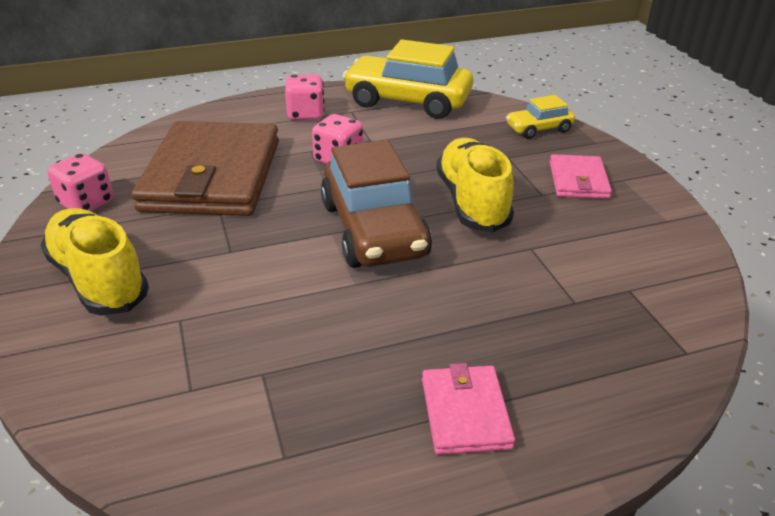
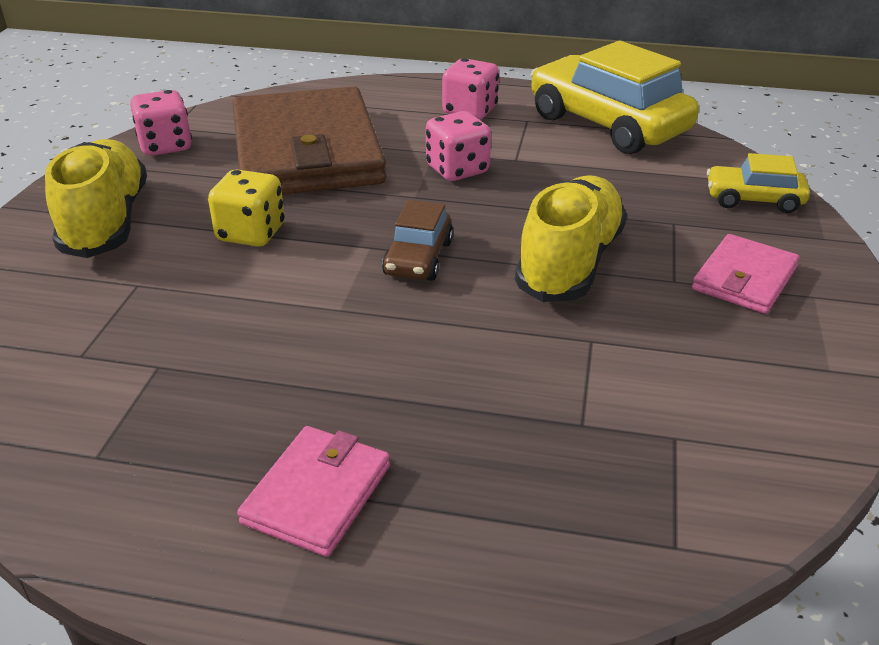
camera: 30 degrees right, 0 degrees up
brown wallet [131,121,279,216] -> brown wallet turned 45 degrees counterclockwise [233,86,387,195]
brown car [321,140,432,268] -> brown car [382,200,454,281], size x0.50
none -> yellow dice [208,170,285,247]

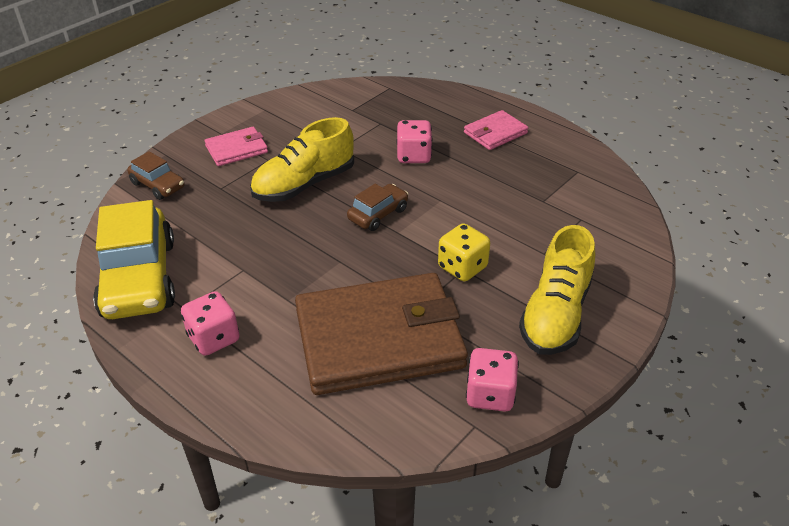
camera: 150 degrees left, 5 degrees up
brown wallet [233,86,387,195] -> brown wallet turned 60 degrees clockwise [295,273,468,395]
pink dice [426,111,491,181] -> pink dice moved to [396,120,433,163]
yellow car [707,153,810,213] -> brown car [127,151,185,200]

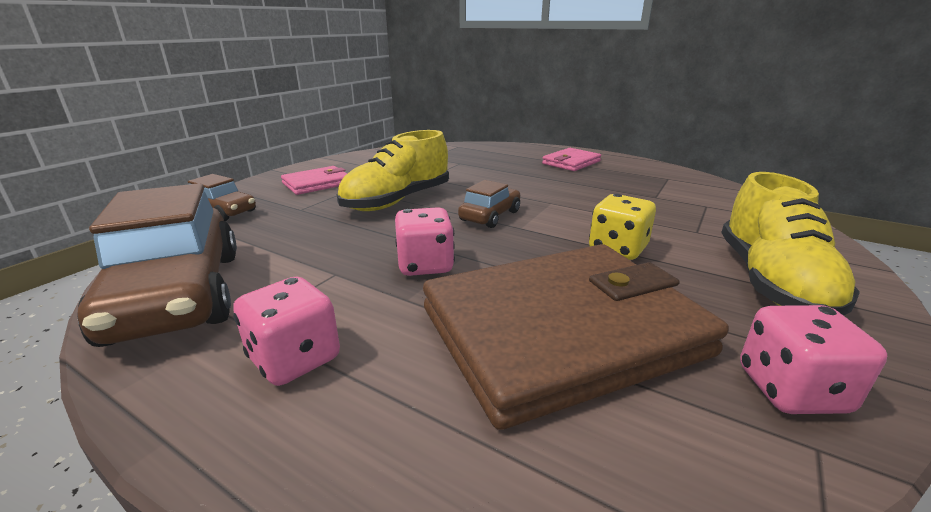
camera: 10 degrees left, 15 degrees down
yellow car [93,200,175,319] -> brown car [77,183,237,347]
pink dice [396,120,433,163] -> pink dice moved to [395,207,455,276]

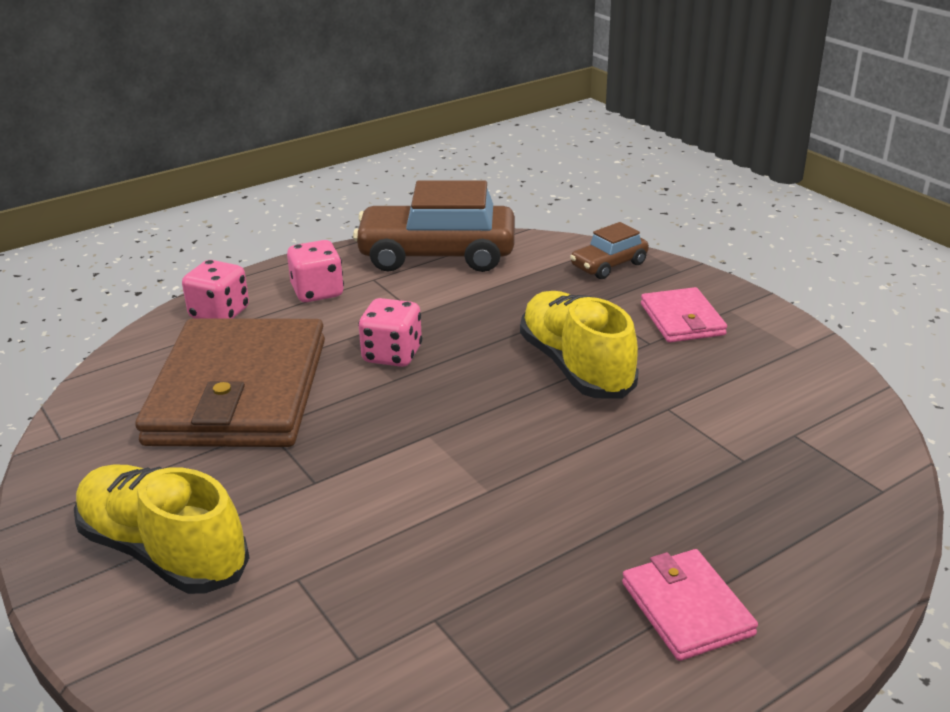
camera: 115 degrees right, 5 degrees up
brown car [458,180,520,228] -> none
yellow dice [589,194,656,260] -> none
pink dice [740,305,887,414] -> pink dice moved to [182,260,249,319]

